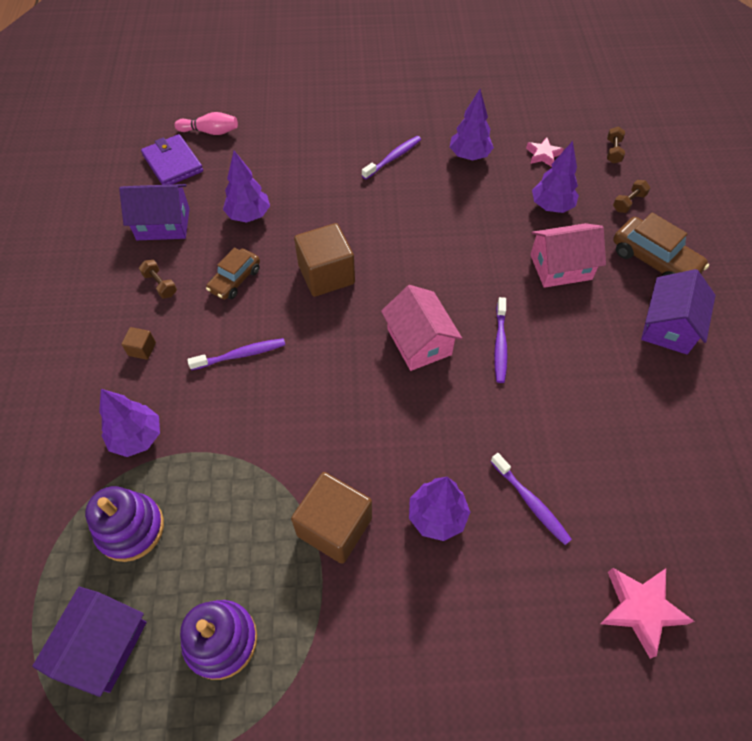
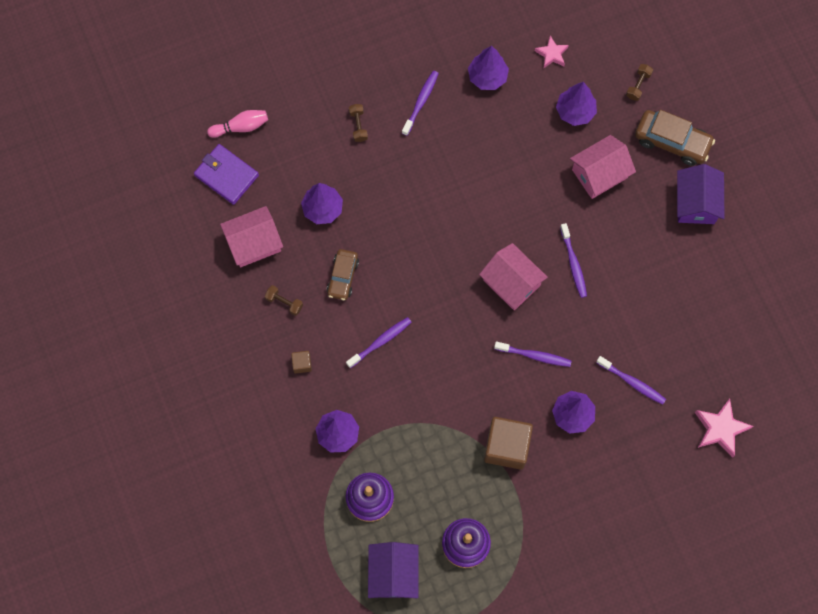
camera: 20 degrees left, 15 degrees up
purple house [119,184,190,240] -> pink house [220,206,283,267]
brown cube [294,223,355,297] -> none
brown dumbbell [607,126,625,164] -> brown dumbbell moved to [349,104,368,142]
none -> purple toothbrush [494,342,572,367]

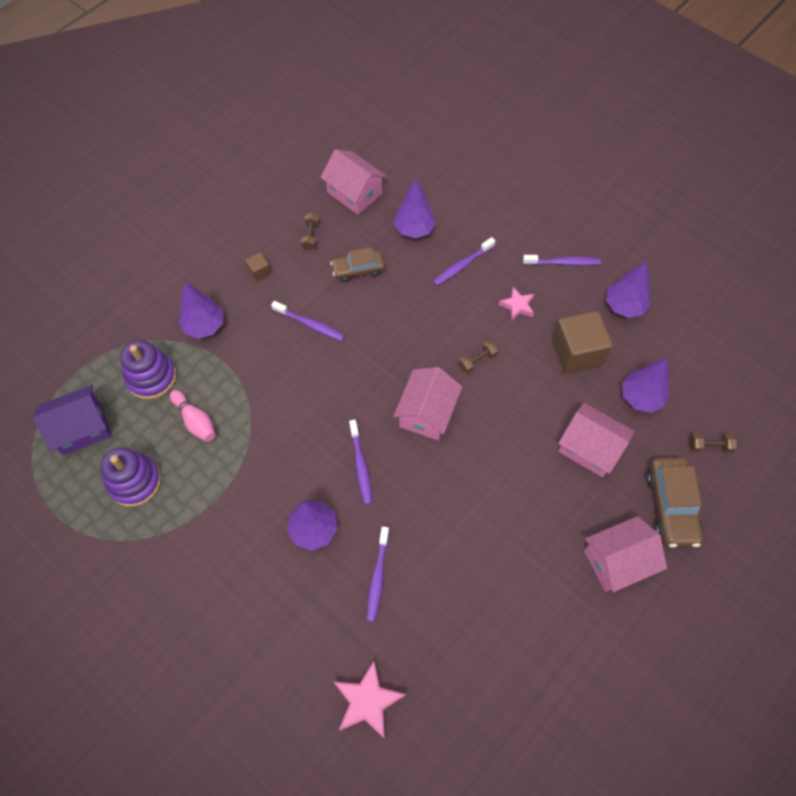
camera: 65 degrees right, 10 degrees down
purple wallet [194,144,259,205] -> none
pink bowling pin [207,110,268,138] -> pink bowling pin moved to [170,390,215,442]
brown dumbbell [349,104,368,142] -> brown dumbbell moved to [458,340,498,373]
brown cube [484,417,533,470] -> brown cube moved to [552,311,613,374]
pink star [535,36,569,68] -> pink star moved to [499,287,534,321]
purple toothbrush [560,223,587,298] -> purple toothbrush moved to [433,237,495,286]
purple house [677,164,725,224] -> pink house [584,516,667,592]

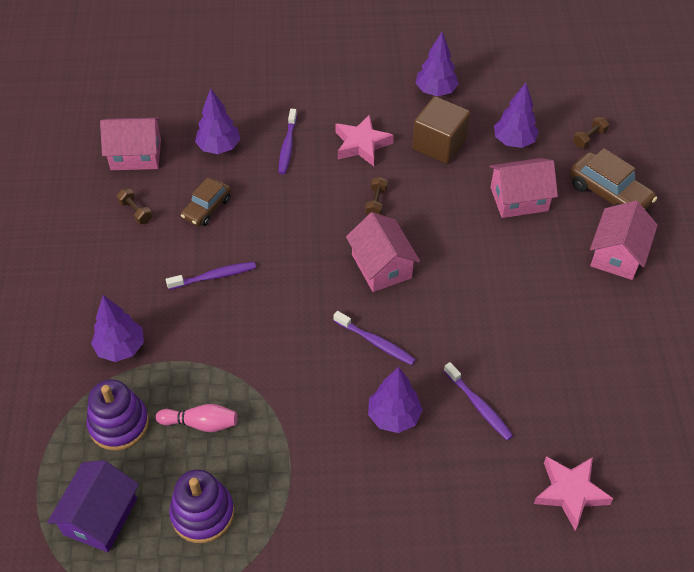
camera: 45 degrees left, 10 degrees down
brown cube [245,252,271,281] -> none
pink star [499,287,534,321] -> pink star [336,114,394,166], size x1.60
purple toothbrush [523,255,601,266] -> none

